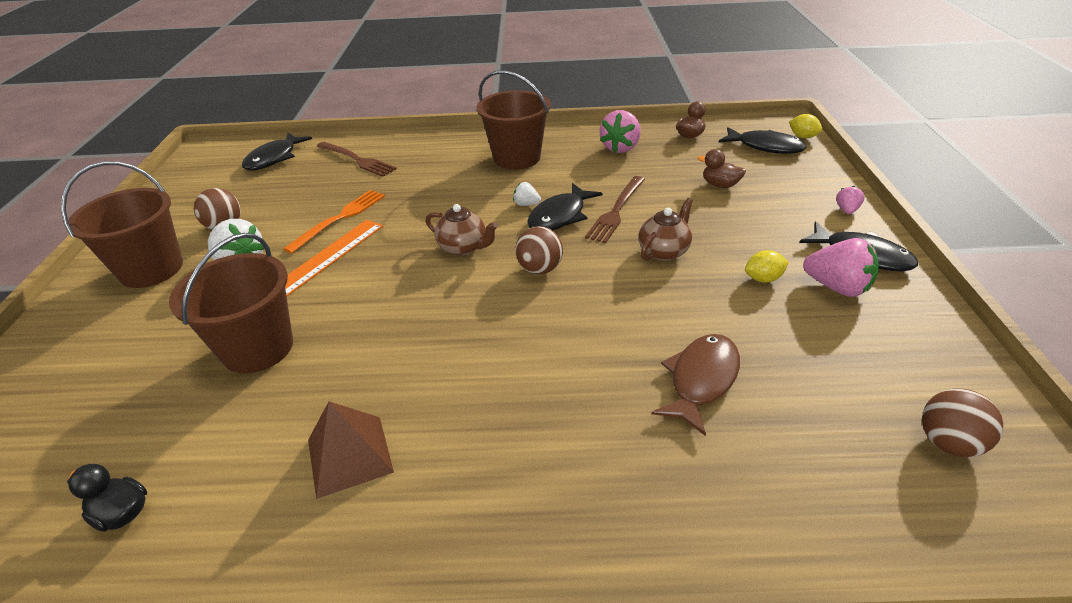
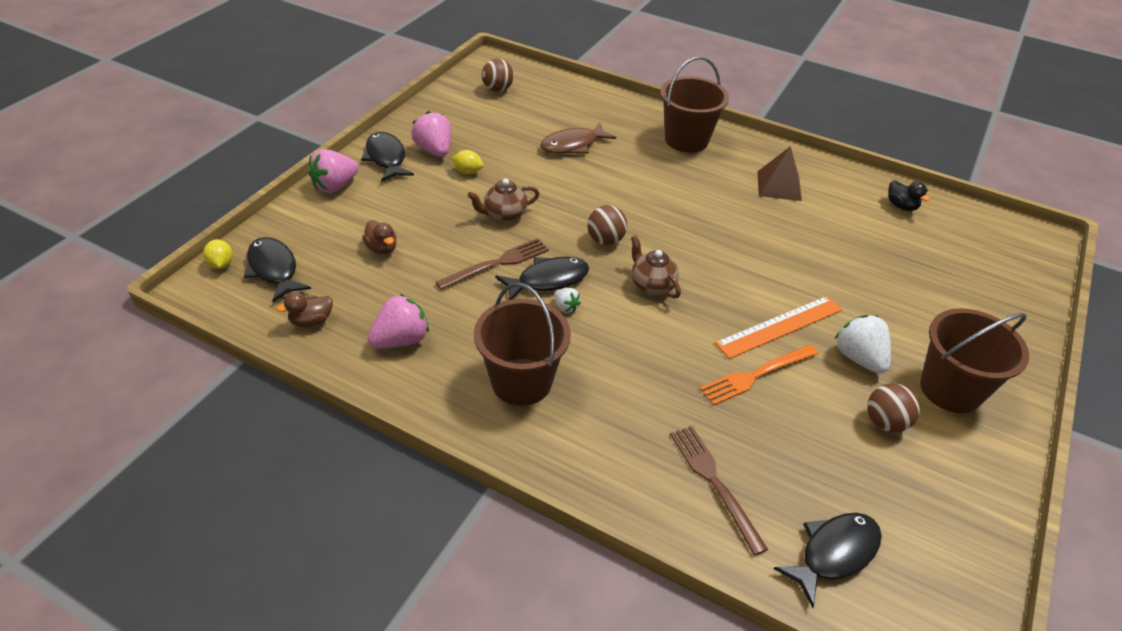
camera: 155 degrees left, 5 degrees up
brown bucket [169,233,293,374] -> brown bucket moved to [660,56,729,153]
pink strawberry [836,186,865,214] -> pink strawberry [308,149,359,193], size x1.92

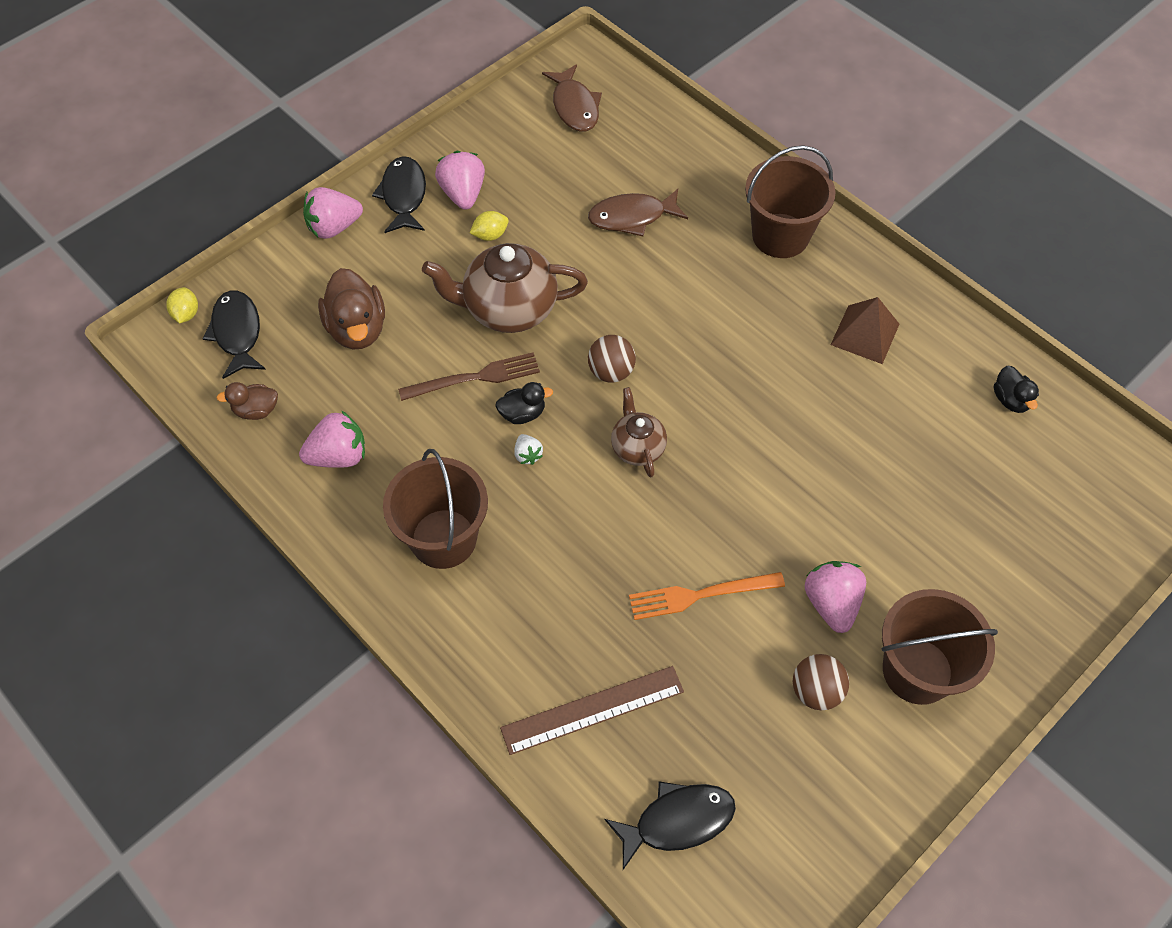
camera: 20 degrees right, 15 degrees up
brown duck [362,220,397,255] -> brown duck [318,268,385,350], size x1.79
yellow lemon [451,150,484,174] -> yellow lemon turned 60 degrees counterclockwise [470,211,509,241]
brown teapot [468,179,540,222] -> brown teapot [422,243,588,333], size x1.80
brown ball [482,58,514,92] -> brown fish [542,64,602,132]
black fish [495,256,589,300] -> black duck [495,382,553,424]
brown fork [670,426,768,556] -> brown ruler [500,666,684,755]
orange ruler [715,296,842,359] -> none
white strawberry [835,315,891,374] -> pink strawberry [805,561,866,633]

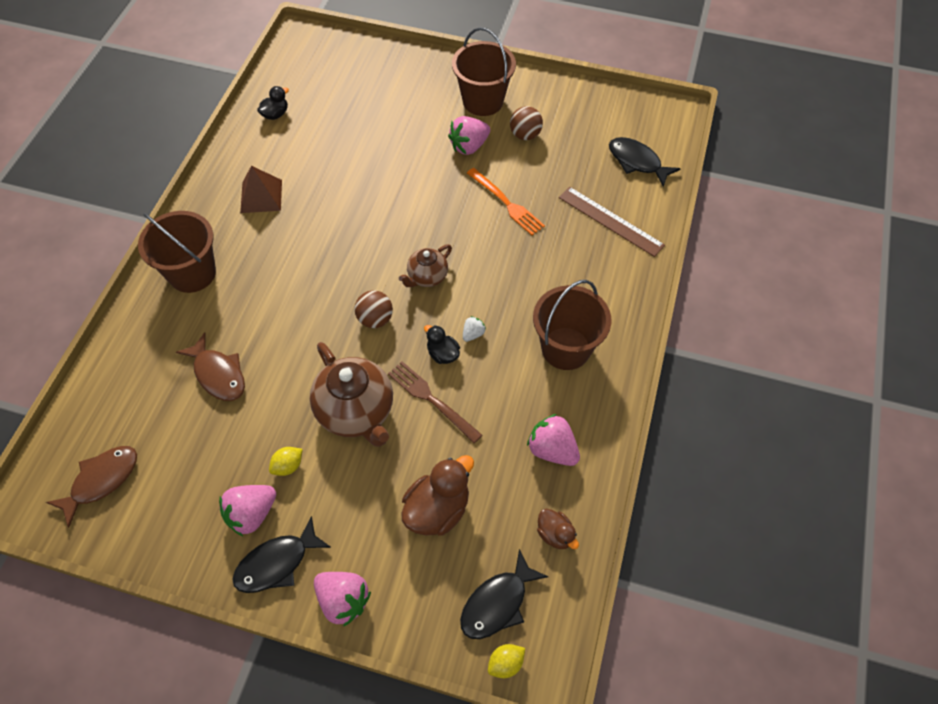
camera: 120 degrees left, 0 degrees up
yellow lemon [470,211,509,241] -> yellow lemon turned 75 degrees counterclockwise [269,447,303,476]

